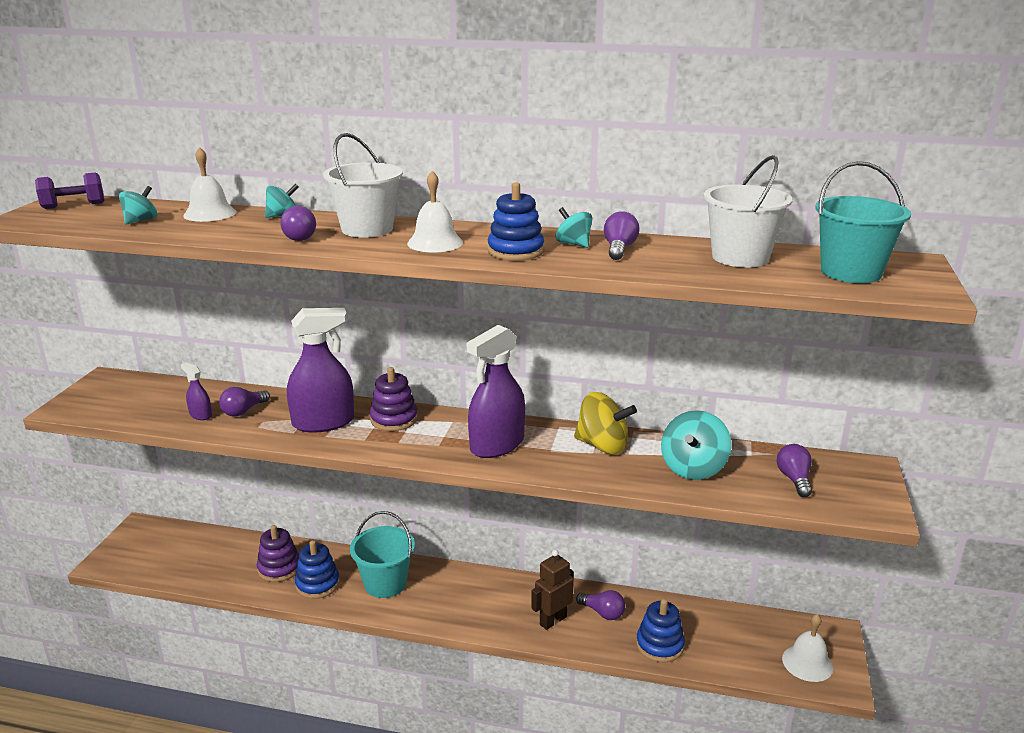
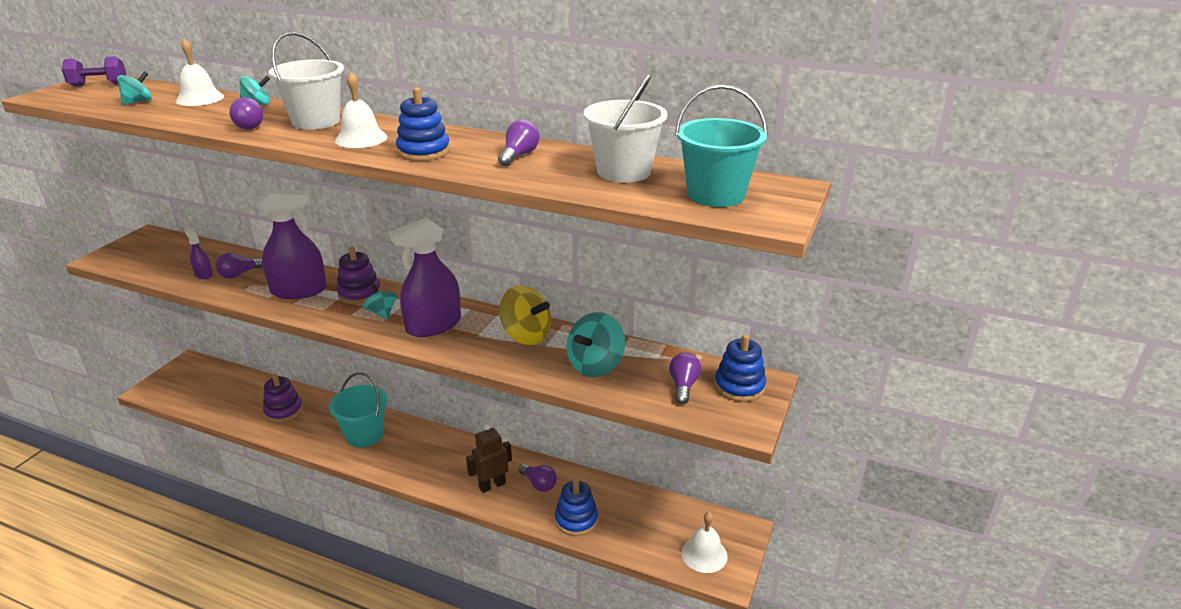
camera: 10 degrees right, 5 degrees up
blue stacking toy [295,540,340,599] -> blue stacking toy moved to [715,334,766,402]
turquoise spinning top [555,207,592,248] -> turquoise spinning top moved to [364,284,397,319]

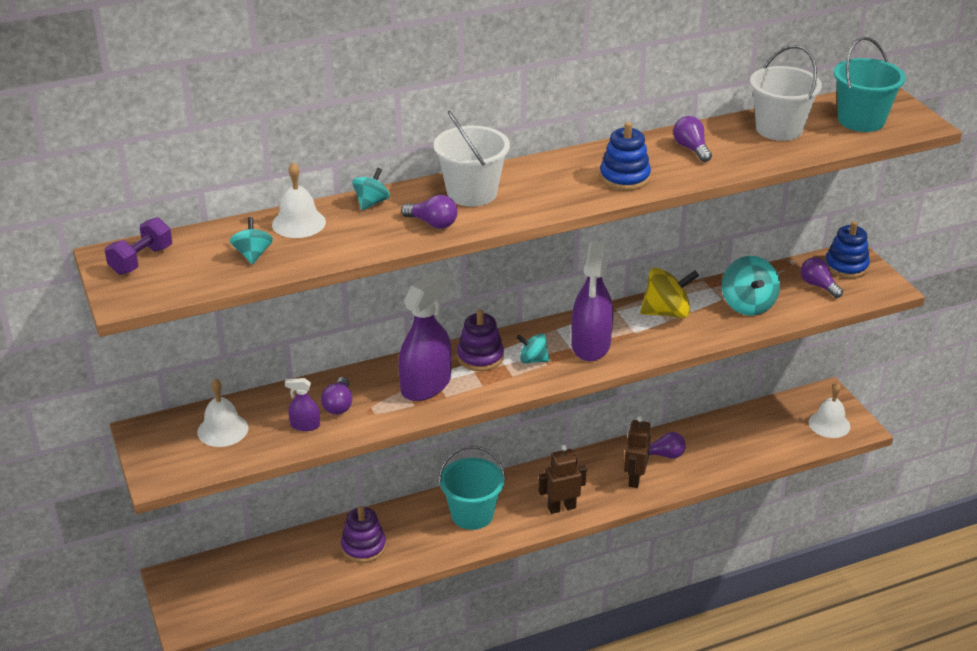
camera: 45 degrees left, 5 degrees up
white bell [335,72,387,148] -> white bell moved to [197,379,248,447]
blue stacking toy [555,480,598,536] -> none
none -> brown robot [538,445,586,514]

